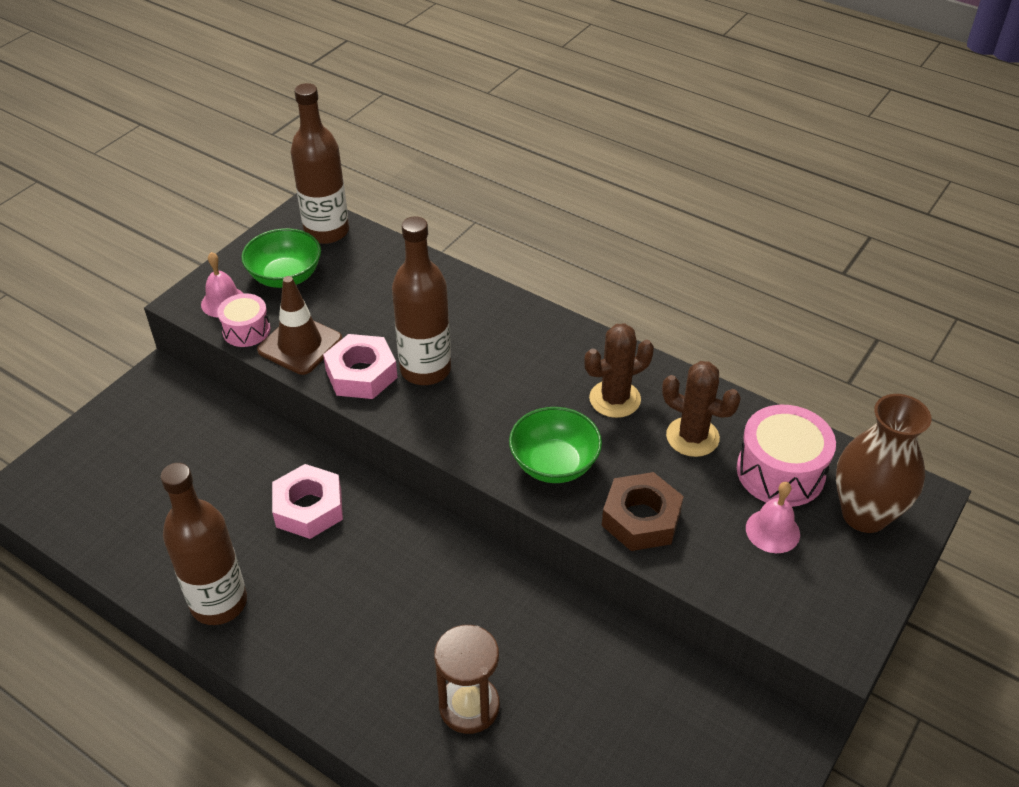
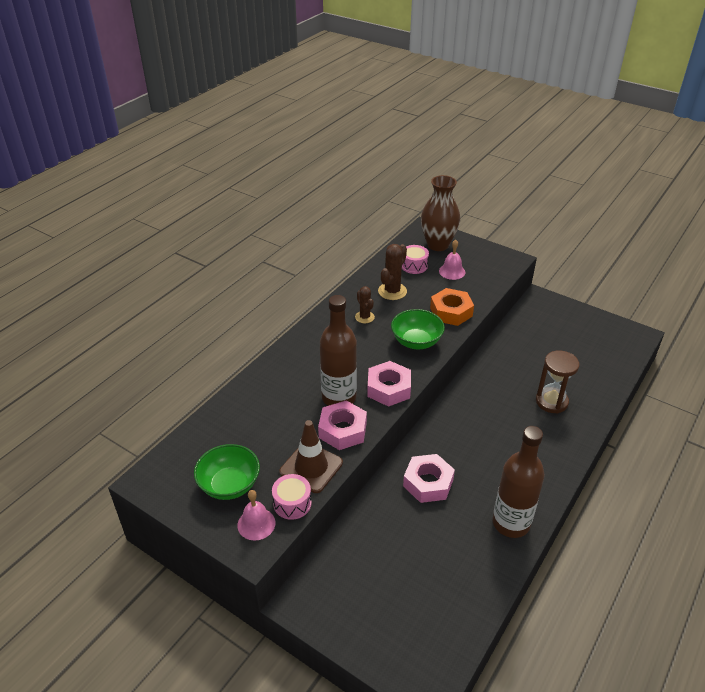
camera: 90 degrees left, 5 degrees down
brown bottle [291,83,349,244] -> none
brown cactus [584,323,654,418] -> brown cactus [355,286,375,323], size x0.65
brown nut [602,472,684,551] -> orange nut [430,288,474,326]
pink drum [737,405,836,507] -> pink drum [402,245,429,274], size x0.61
none -> pink nut [367,361,411,407]

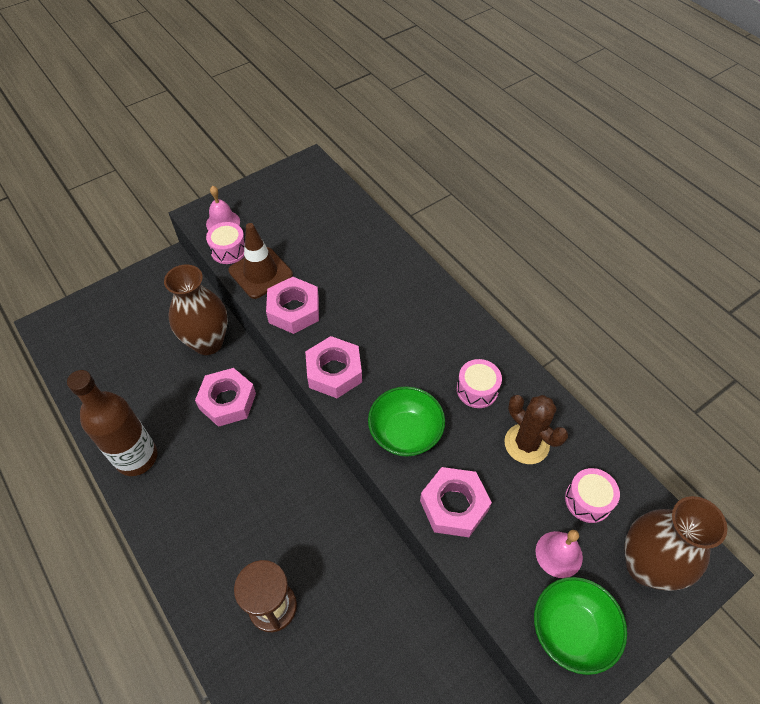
camera: 110 degrees right, 15 degrees up
green bowl [194,444,260,500] -> green bowl moved to [534,577,627,675]
brown bottle [320,295,357,406] -> none
brown cactus [355,286,375,323] -> pink drum [457,359,502,408]
orange nut [430,288,474,326] -> pink nut [420,467,492,537]
none -> brown vase [164,265,228,355]

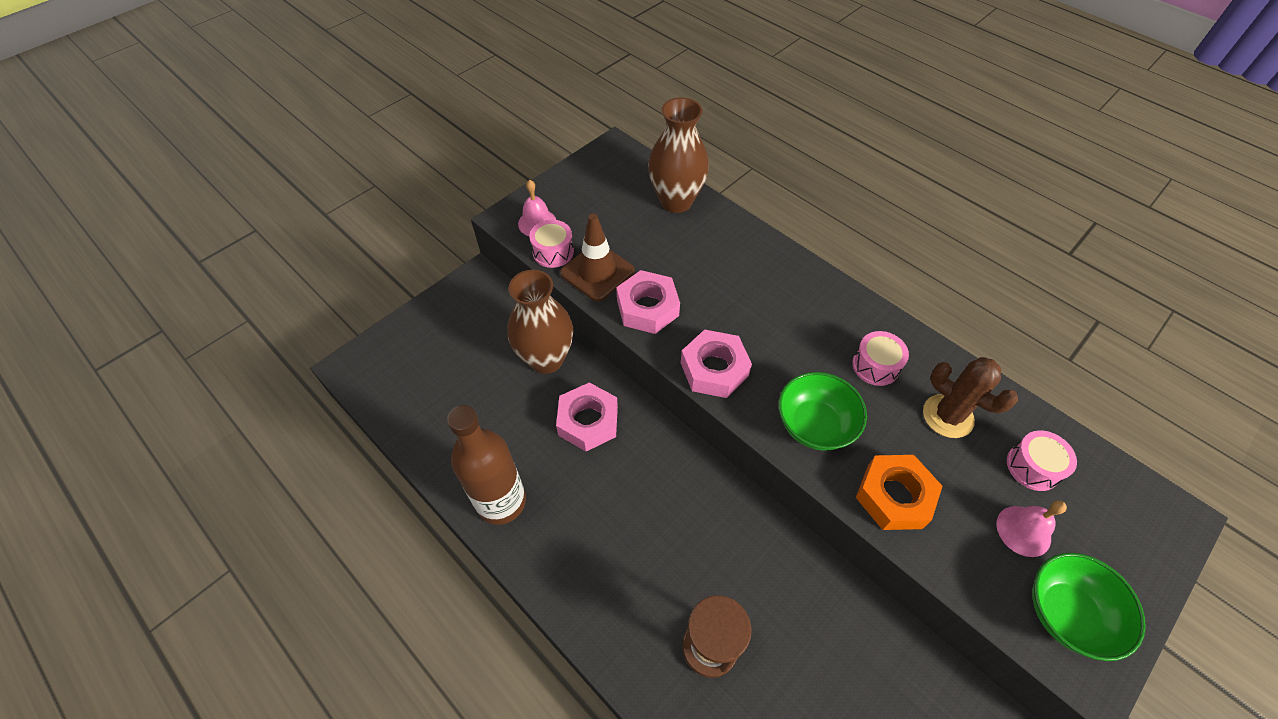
camera: 10 degrees left, 0 degrees up
pink nut [420,467,492,537] -> orange nut [856,455,943,530]
brown vase [625,496,727,591] -> brown vase moved to [648,97,709,213]

